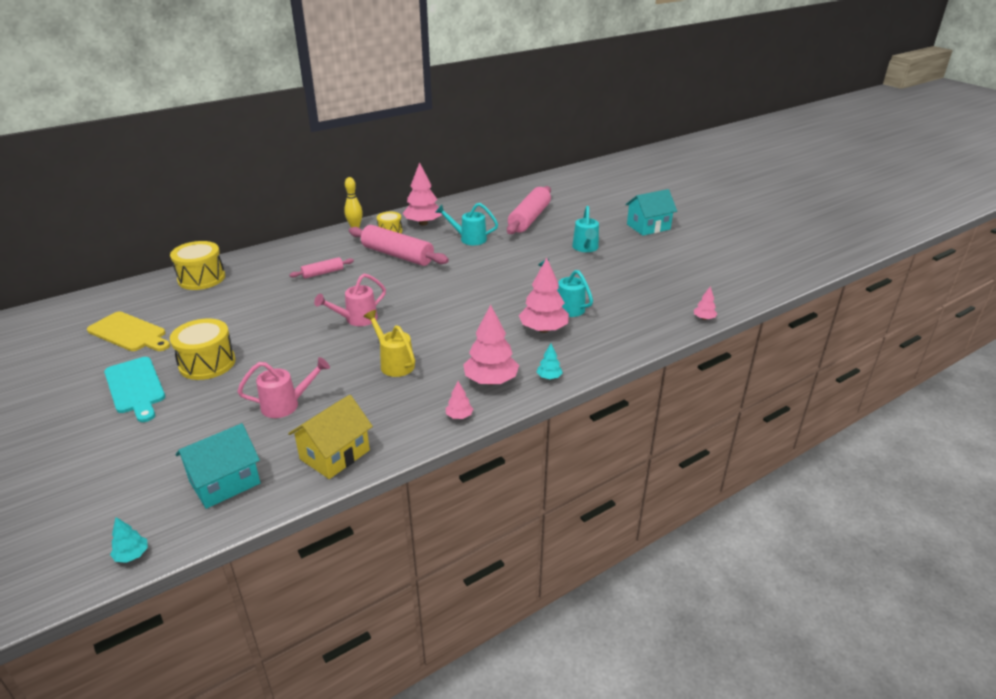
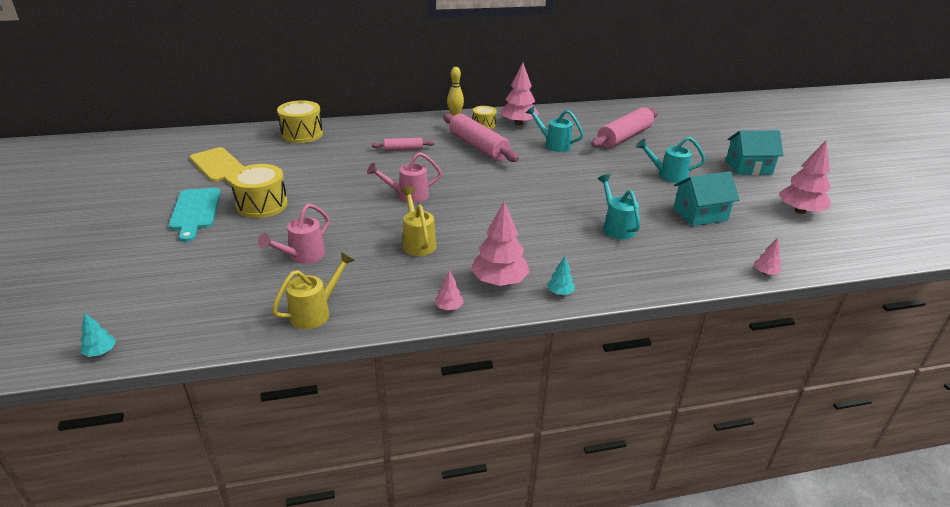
camera: 20 degrees right, 0 degrees up
turquoise house [176,423,260,509] -> turquoise house moved to [673,171,739,226]
pink watering can [237,357,330,418] -> pink watering can turned 120 degrees clockwise [258,204,330,264]
yellow house [288,395,373,479] -> yellow watering can [272,252,355,329]
pink tree [519,258,569,333] -> pink tree moved to [779,140,831,214]
turquoise watering can [572,206,599,252] -> turquoise watering can turned 75 degrees clockwise [636,137,706,183]

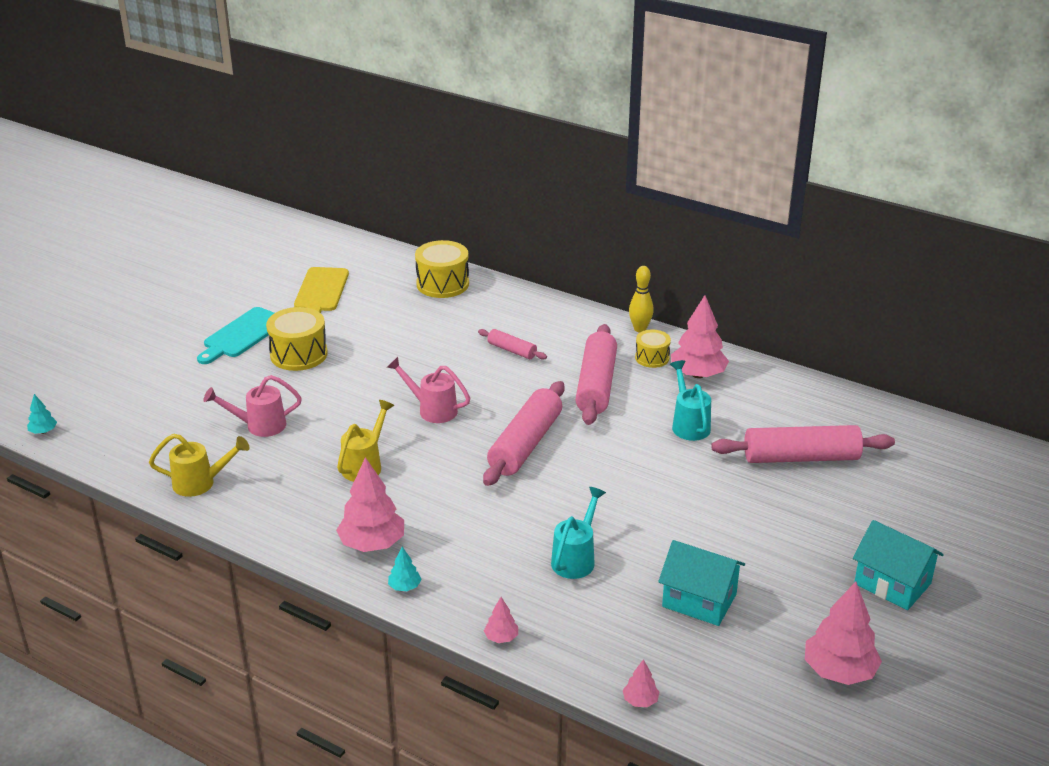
camera: 45 degrees right, 0 degrees up
pink tree [435,270,464,311] -> pink tree moved to [484,597,518,643]
turquoise watering can [636,137,706,183] -> none
none -> pink rolling pin [483,381,565,486]

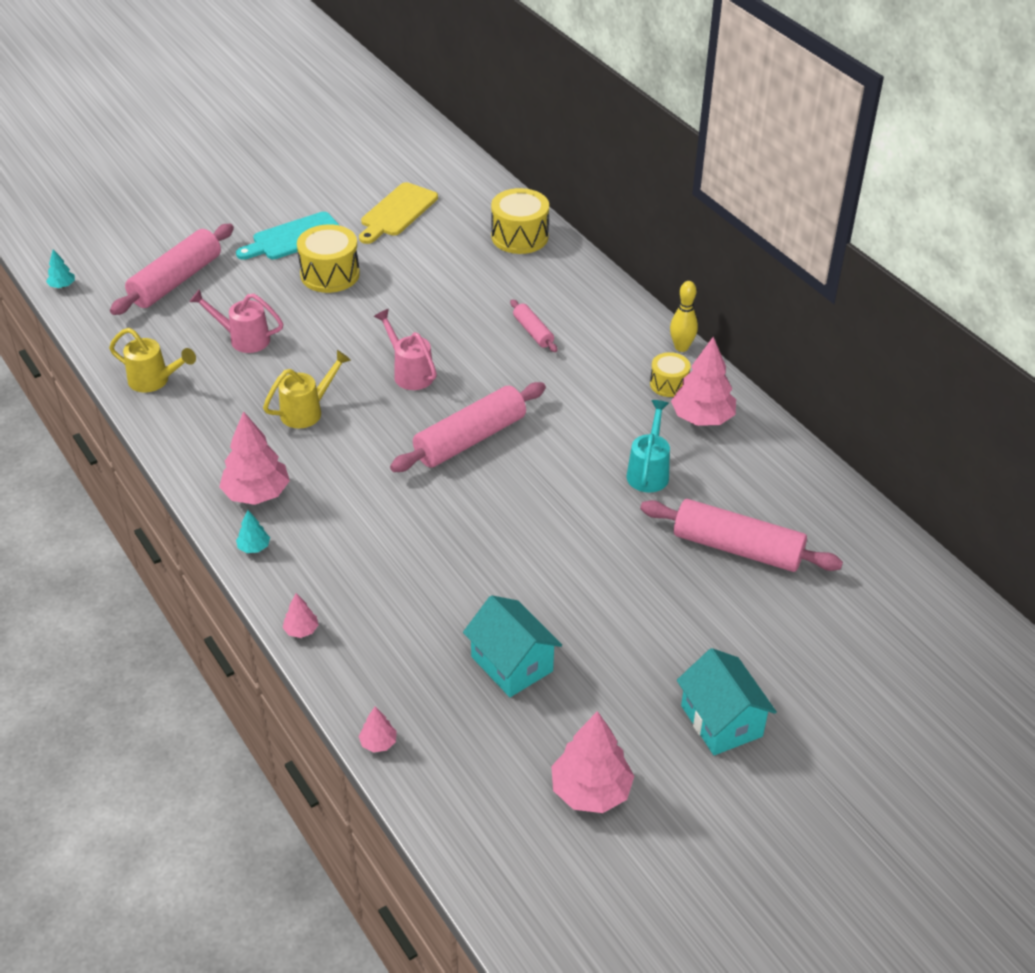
camera: 25 degrees right, 10 degrees up
turquoise watering can [551,487,606,579] -> none
pink rolling pin [575,324,617,425] -> pink rolling pin moved to [110,224,234,315]

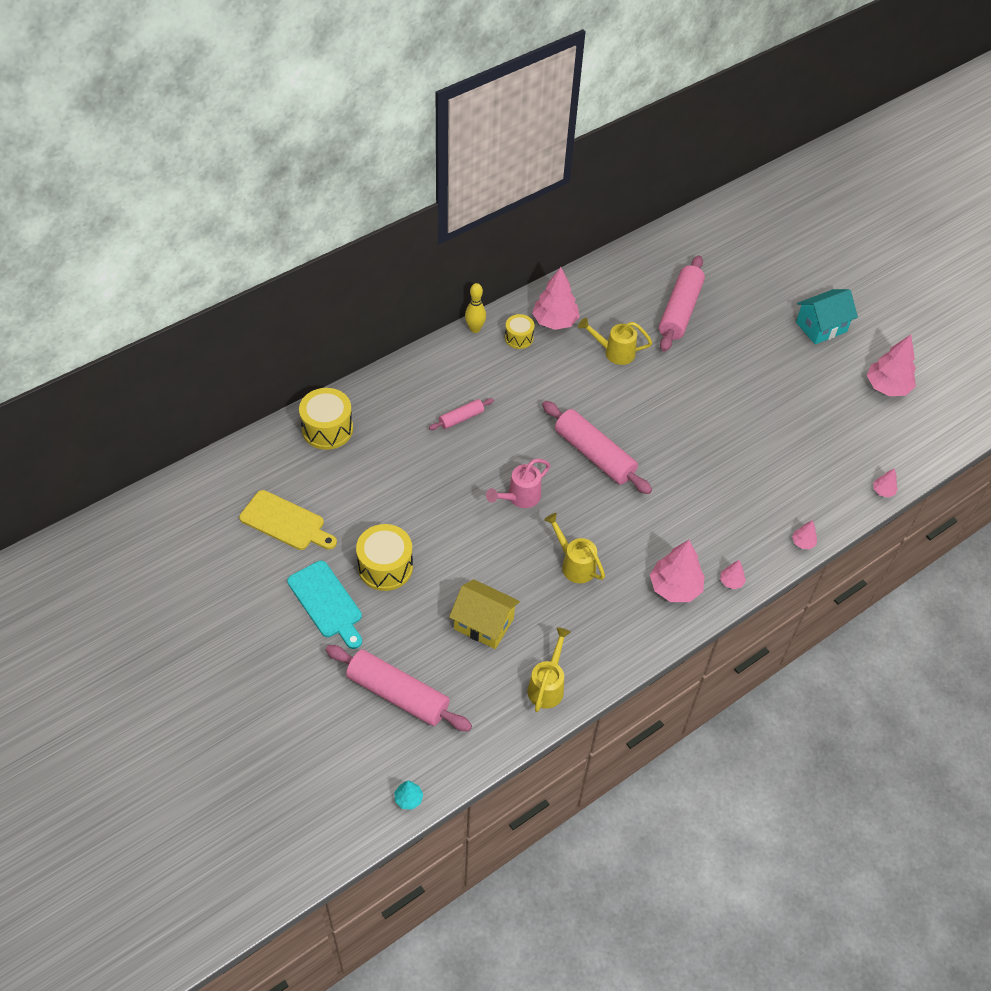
camera: 95 degrees left, 10 degrees up
pink watering can [190,289,283,353] -> yellow house [449,579,520,649]
turquoise tree [236,510,270,553] -> pink tree [720,560,746,589]
turquoise house [463,595,562,697] -> none
turquoise watering can [626,400,670,493] -> yellow watering can [578,318,652,365]

